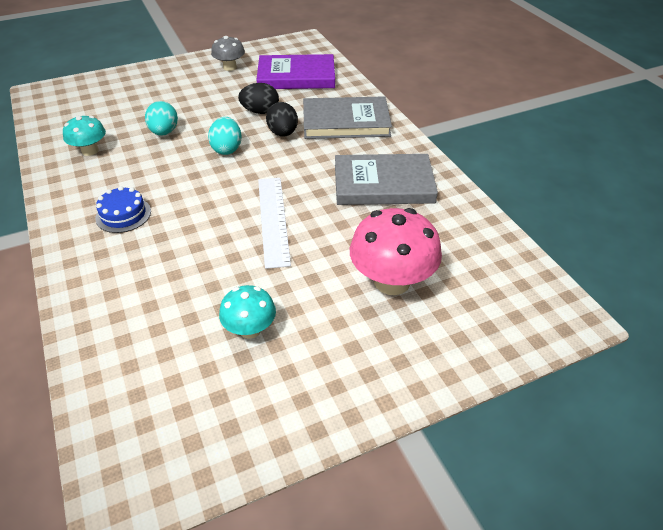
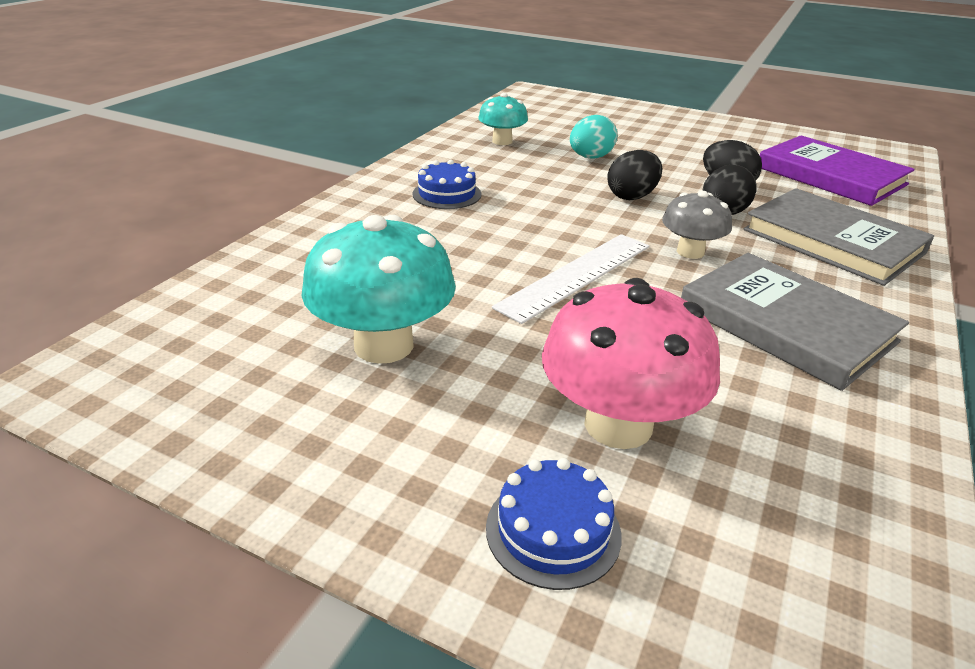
camera: 50 degrees right, 10 degrees down
turquoise egg [208,117,242,155] -> black egg [607,150,662,200]
grey mushroom [211,36,245,71] -> grey mushroom moved to [662,191,732,259]
turquoise mushroom [219,285,276,339] -> turquoise mushroom [302,215,456,364], size x1.72
none -> blue cake [486,458,622,590]

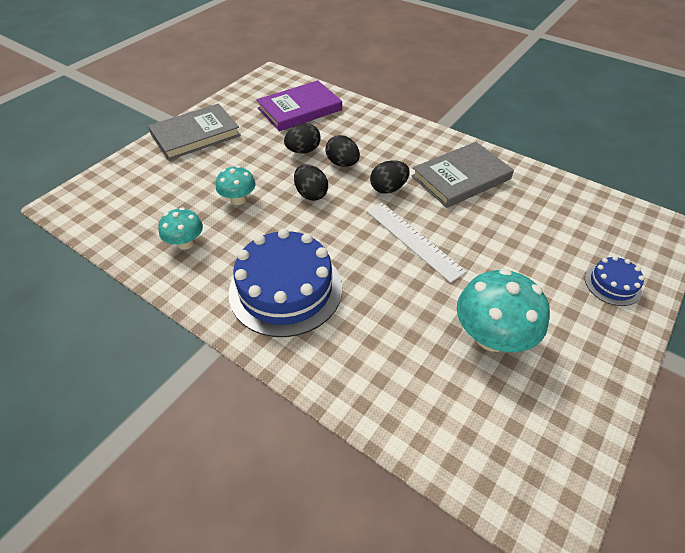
camera: 80 degrees left, 15 degrees up
blue cake [412,159,482,209] -> blue cake [229,229,342,337], size x2.10
pink mushroom [542,278,720,449] -> none
turquoise egg [570,115,617,159] -> turquoise mushroom [216,166,256,205]
grey mushroom [662,191,732,259] -> black egg [370,160,410,194]
grey book [744,188,934,286] -> grey book moved to [148,103,241,160]

